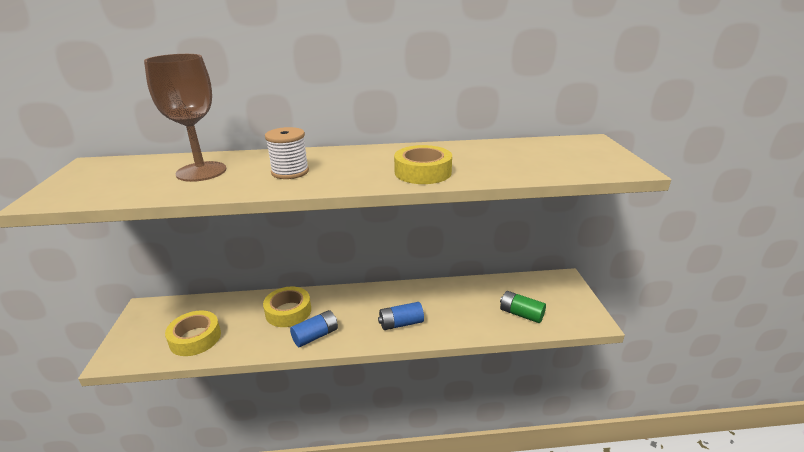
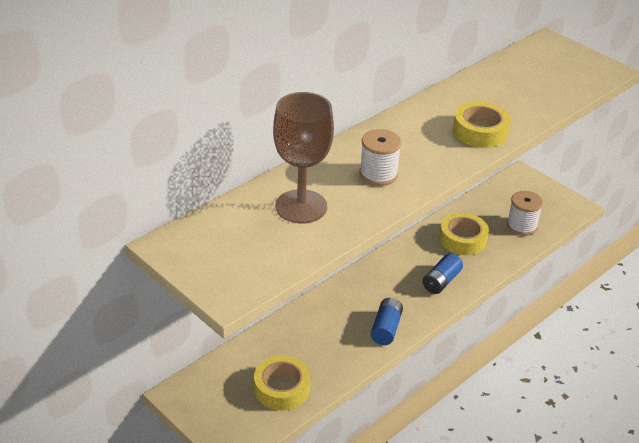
camera: 40 degrees left, 10 degrees up
yellow tape [263,287,311,327] -> yellow tape moved to [439,213,489,255]
green battery [500,291,546,323] -> white spool [507,191,543,236]

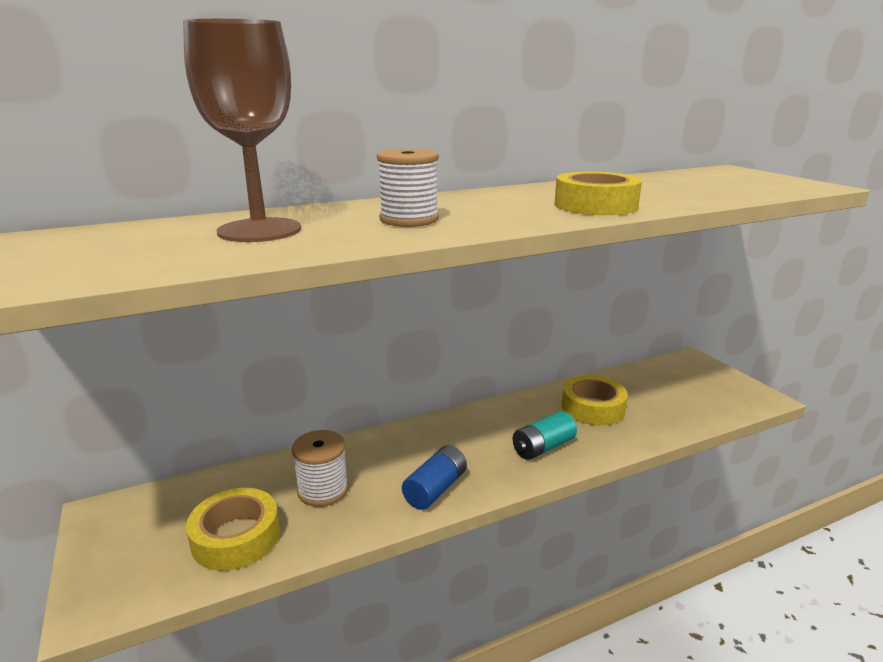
camera: 20 degrees right, 15 degrees down
blue battery [423,253,463,294] -> turquoise battery [512,411,577,460]
white spool [507,191,543,236] -> white spool moved to [292,430,349,507]

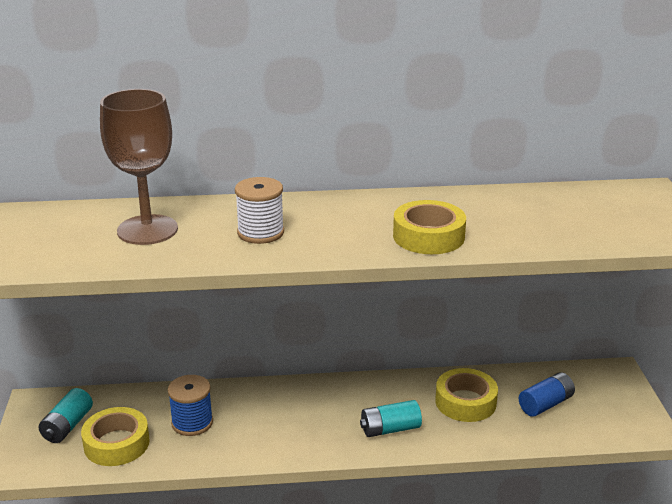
camera: 20 degrees right, 5 degrees up
white spool [292,430,349,507] -> blue spool [168,375,213,436]
blue battery [402,445,467,510] -> blue battery moved to [519,372,575,417]
none -> turquoise battery [38,388,93,443]

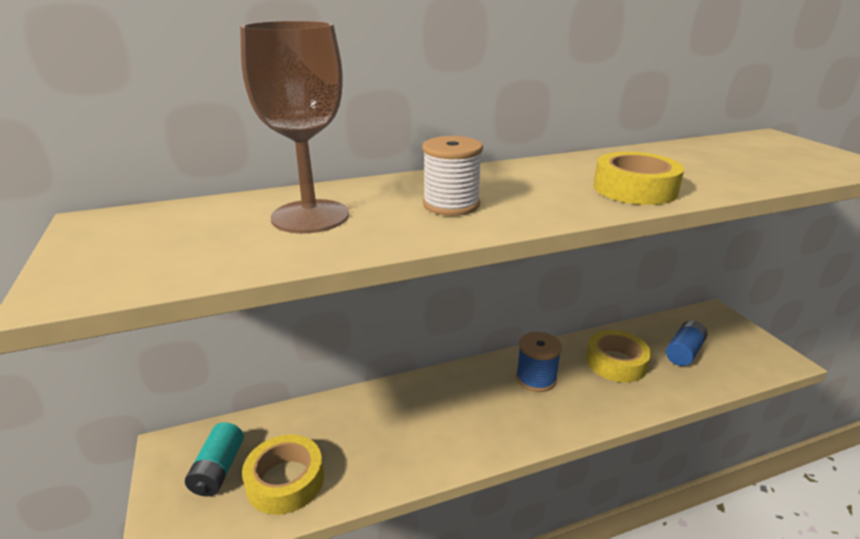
camera: 15 degrees left, 0 degrees up
blue spool [168,375,213,436] -> blue spool moved to [516,332,562,392]
turquoise battery [360,400,422,437] -> none

